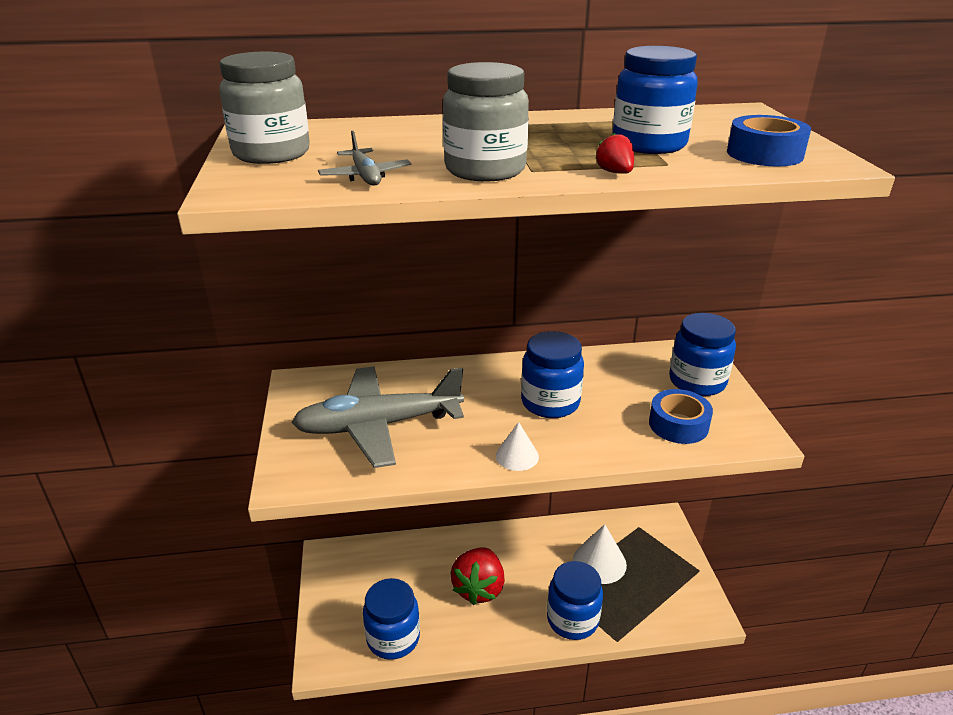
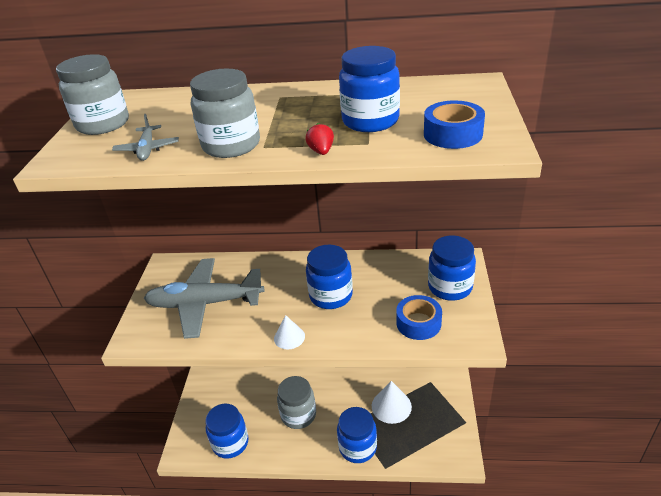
camera: 15 degrees right, 5 degrees up
red strawberry [451,548,505,605] -> grey jar [277,376,316,429]

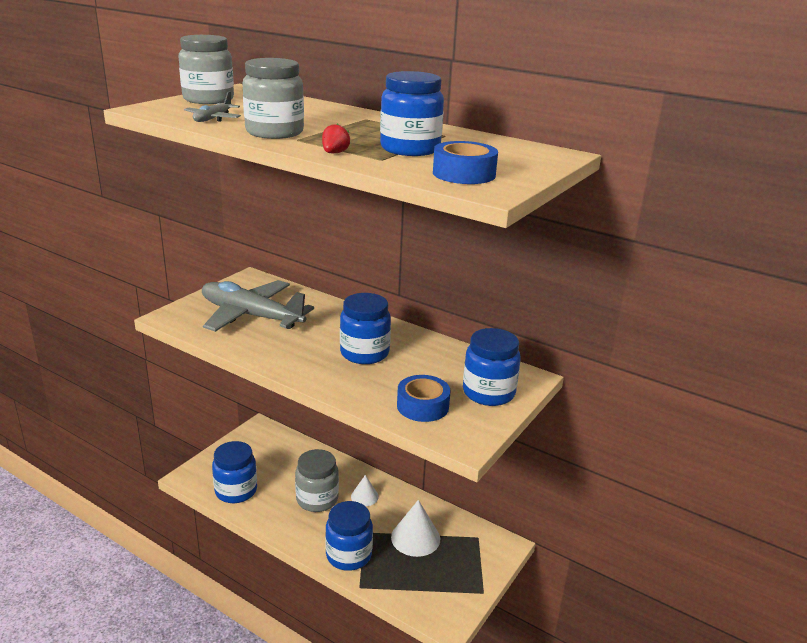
camera: 25 degrees right, 10 degrees down
white cone [274,315,305,349] -> white cone moved to [351,475,379,506]

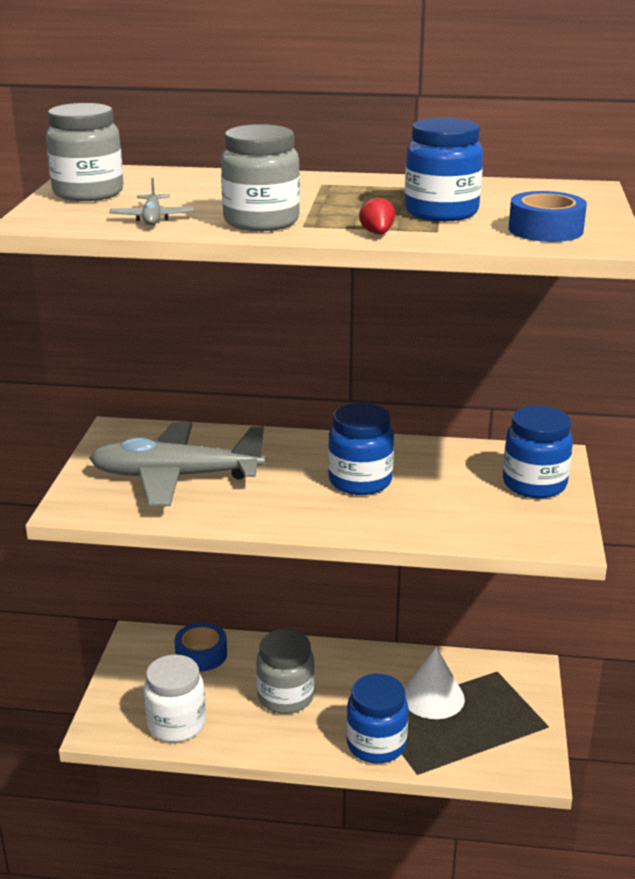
camera: 25 degrees left, 0 degrees up
blue jar [212,441,257,503] -> white jar [144,655,206,742]
white cone [351,475,379,506] -> none
blue tape [397,375,451,422] -> blue tape moved to [175,622,227,672]

